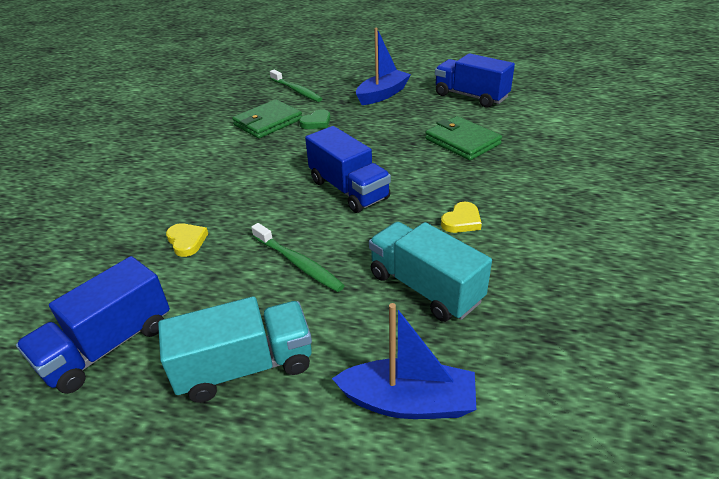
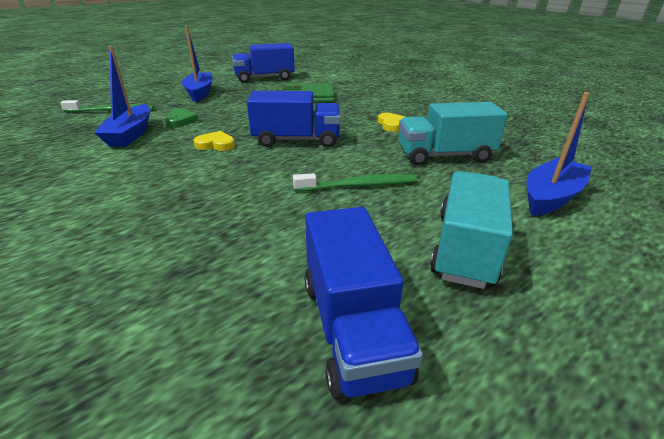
camera: 55 degrees left, 5 degrees down
yellow heart [166,223,208,257] -> yellow heart moved to [193,131,235,151]
green wallet [232,100,302,138] -> blue boat [94,46,150,147]

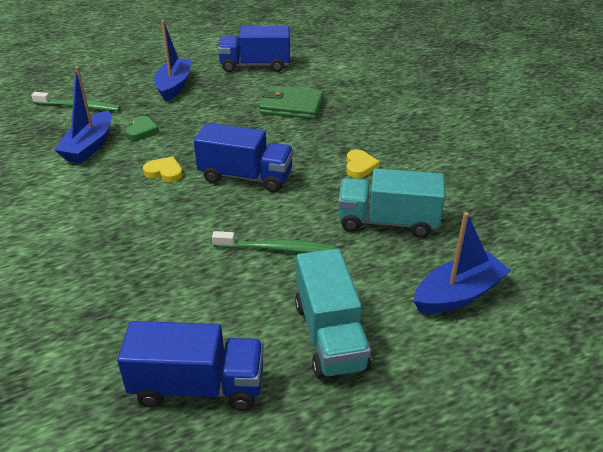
camera: 15 degrees right, 5 degrees up
blue truck [305,207,423,400] -> blue truck turned 90 degrees counterclockwise [117,321,264,411]
turquoise truck [430,171,513,289] -> turquoise truck turned 135 degrees clockwise [295,248,371,379]

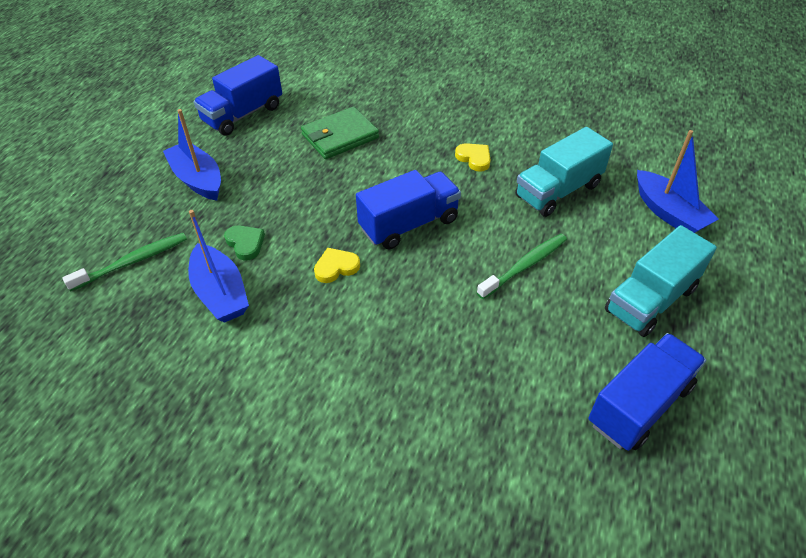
camera: 45 degrees left, 10 degrees up
turquoise truck [295,248,371,379] -> turquoise truck turned 105 degrees clockwise [605,225,717,337]
blue boat [414,212,511,314] -> blue boat turned 135 degrees clockwise [637,130,719,233]

